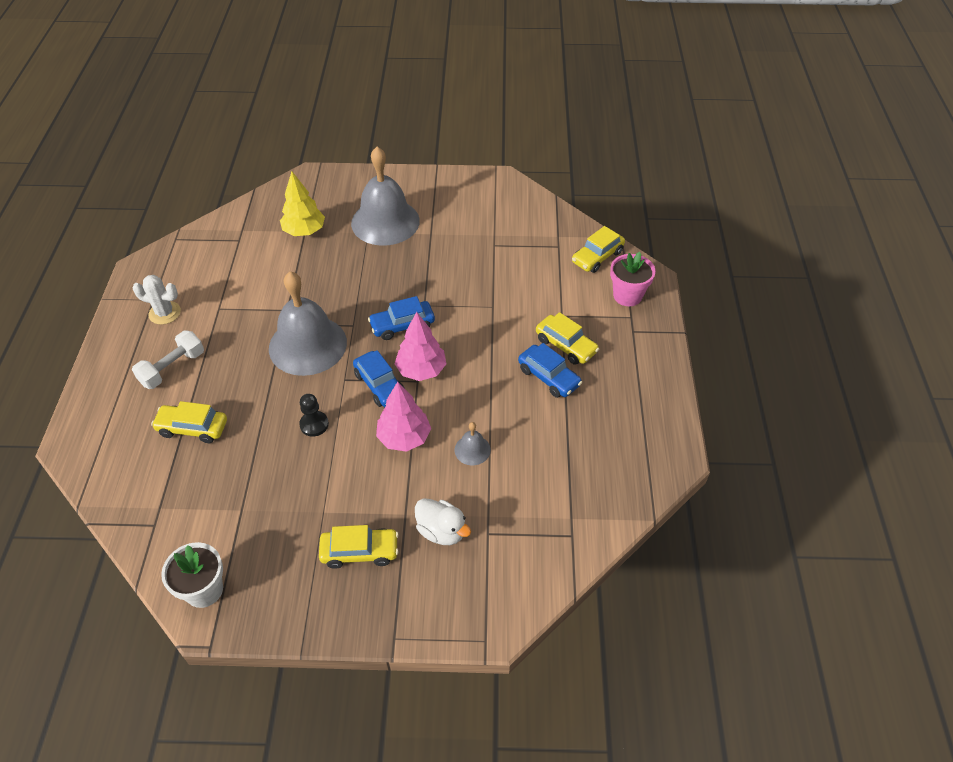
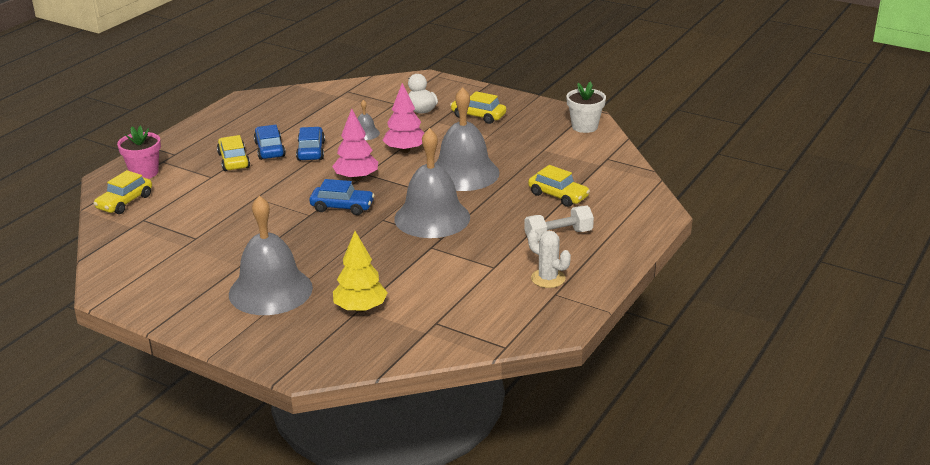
camera: 150 degrees left, 20 degrees down
black pawn [299,394,329,437] -> grey bell [434,87,500,191]
blue car [353,350,404,407] -> blue car moved to [296,127,325,161]
yellow car [572,226,625,273] -> yellow car turned 135 degrees clockwise [93,170,152,214]

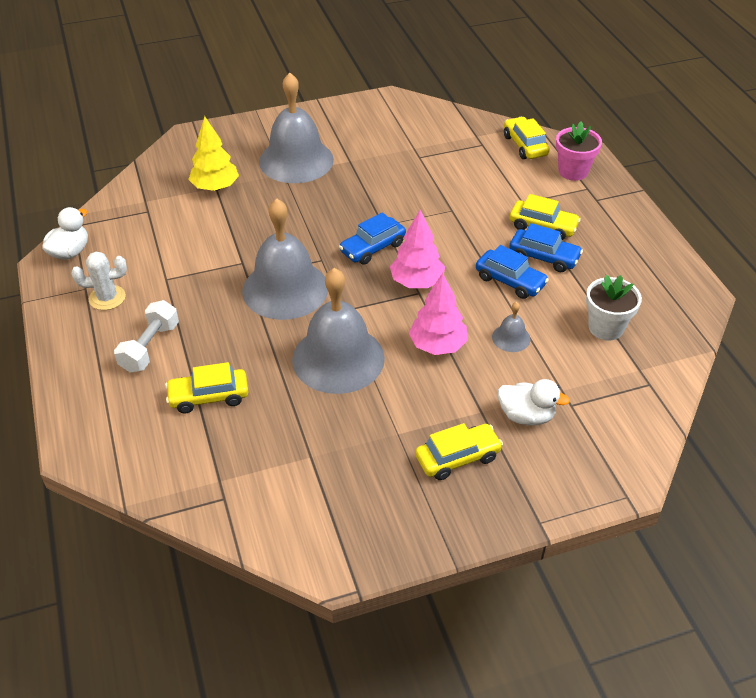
camera: 130 degrees right, 15 degrees up
white flower pot [566,81,606,133] -> white flower pot moved to [586,275,642,340]
none -> white duck [42,207,88,260]

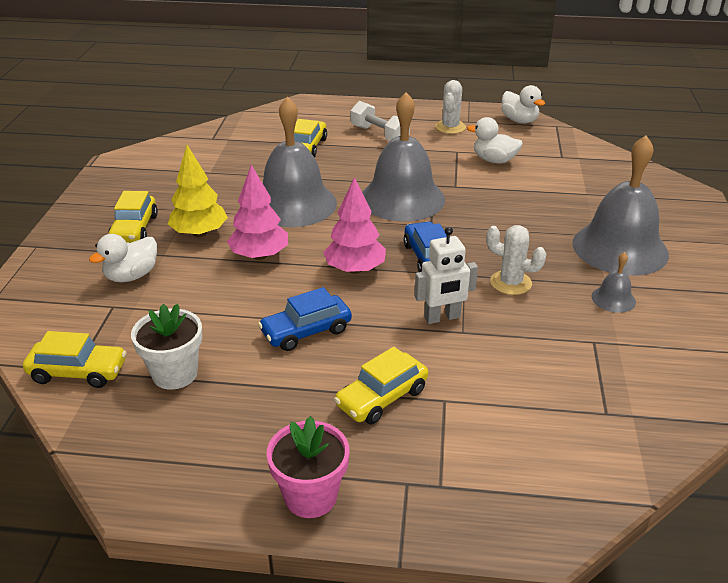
camera: 115 degrees right, 10 degrees down
yellow tree [188,116,239,191] -> yellow tree moved to [168,145,228,237]
grey bell [492,302,530,352] -> grey bell moved to [592,252,636,313]
yellow car [504,117,550,159] -> yellow car moved to [23,331,127,388]
blue car [509,223,583,272] -> none
pink flower pot [556,122,602,181] -> pink flower pot moved to [266,416,350,518]
none -> white robot [414,227,478,324]
none -> white duck [467,117,523,163]
none -> white cactus [486,225,546,295]

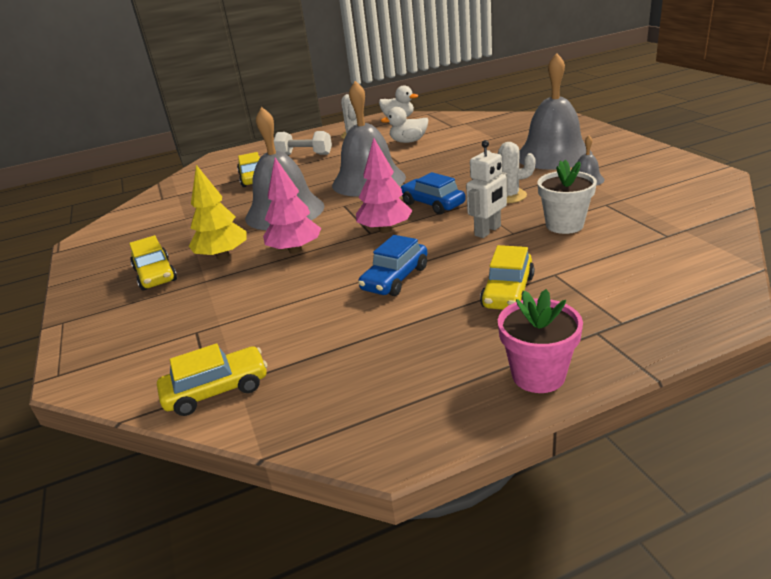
camera: 25 degrees left, 5 degrees down
white duck [89,234,157,282] -> none
white flower pot [131,304,203,390] -> white flower pot moved to [537,160,597,234]

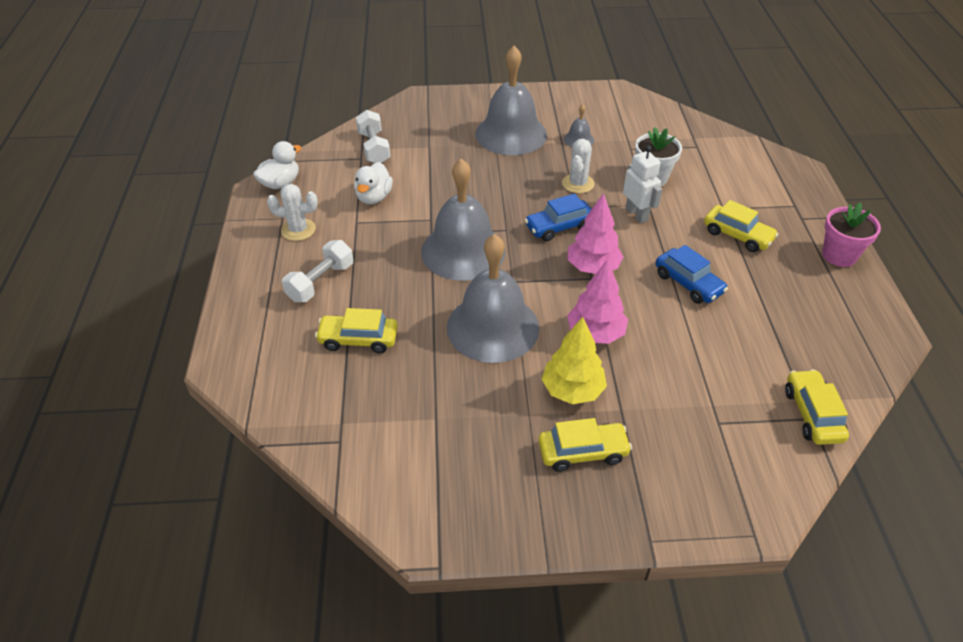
camera: 75 degrees left, 15 degrees up
none -> white dumbbell [356,110,390,163]

